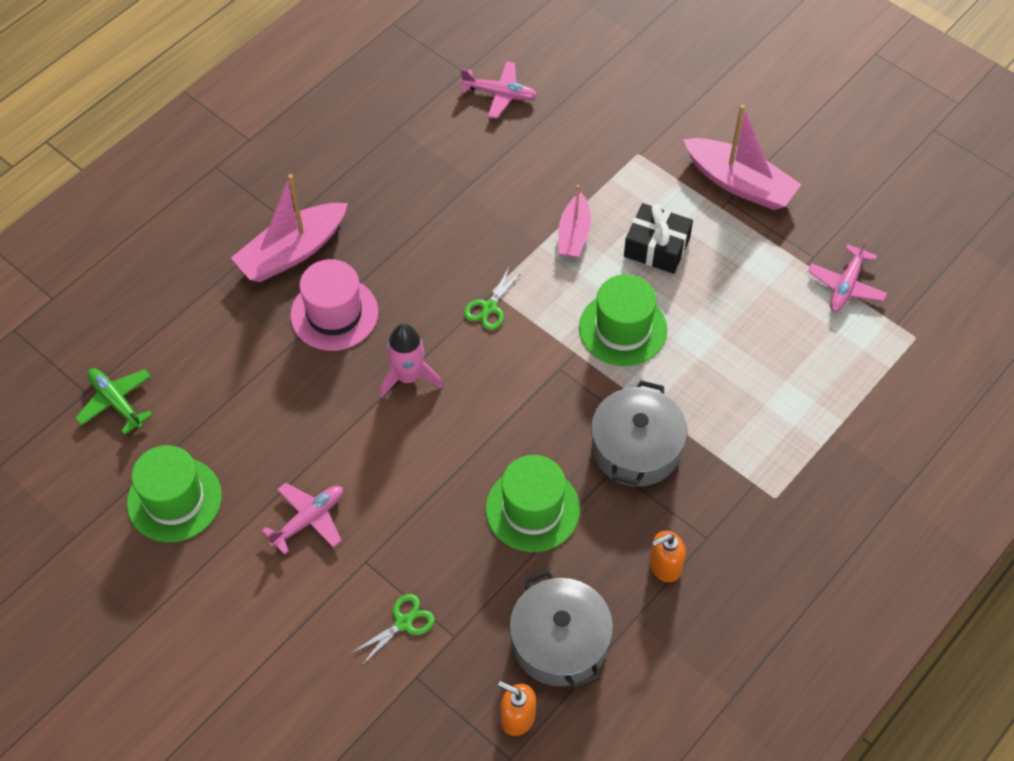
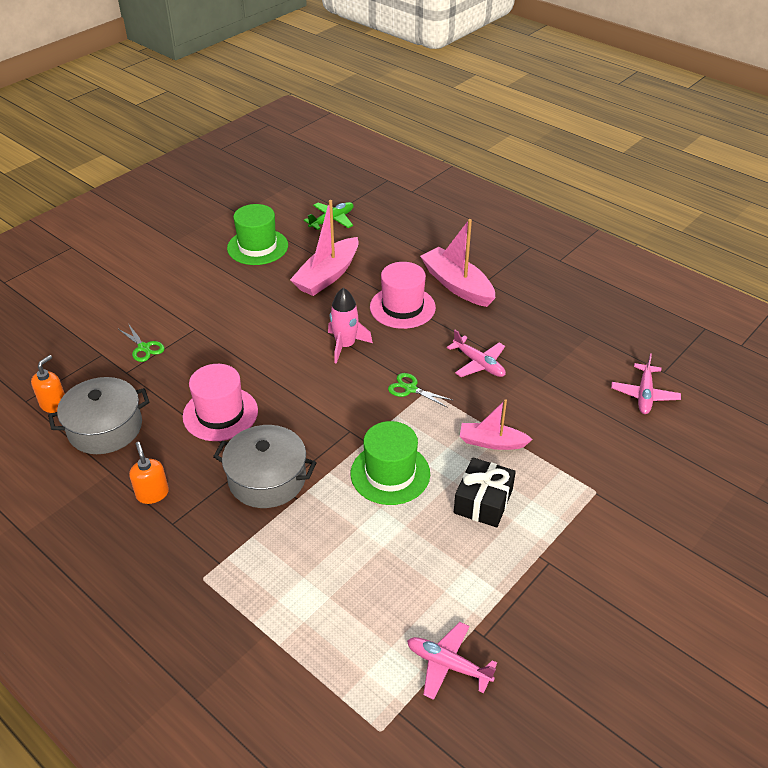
camera: 90 degrees right, 15 degrees down
pink plane [262,483,343,555] -> pink plane moved to [447,330,506,377]
green hat [486,455,580,552] -> pink hat [183,364,258,441]
pink boat [683,104,802,210] -> pink boat moved to [290,200,359,296]

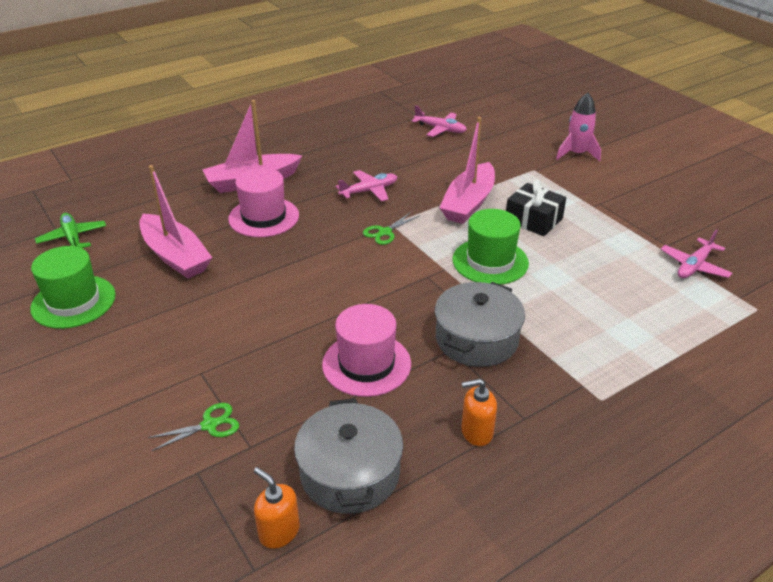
camera: 75 degrees left, 5 degrees down
pink rocket [328,288,373,364] -> pink rocket moved to [556,92,601,161]
pink boat [460,399,533,450] -> pink boat [439,117,495,224], size x1.63

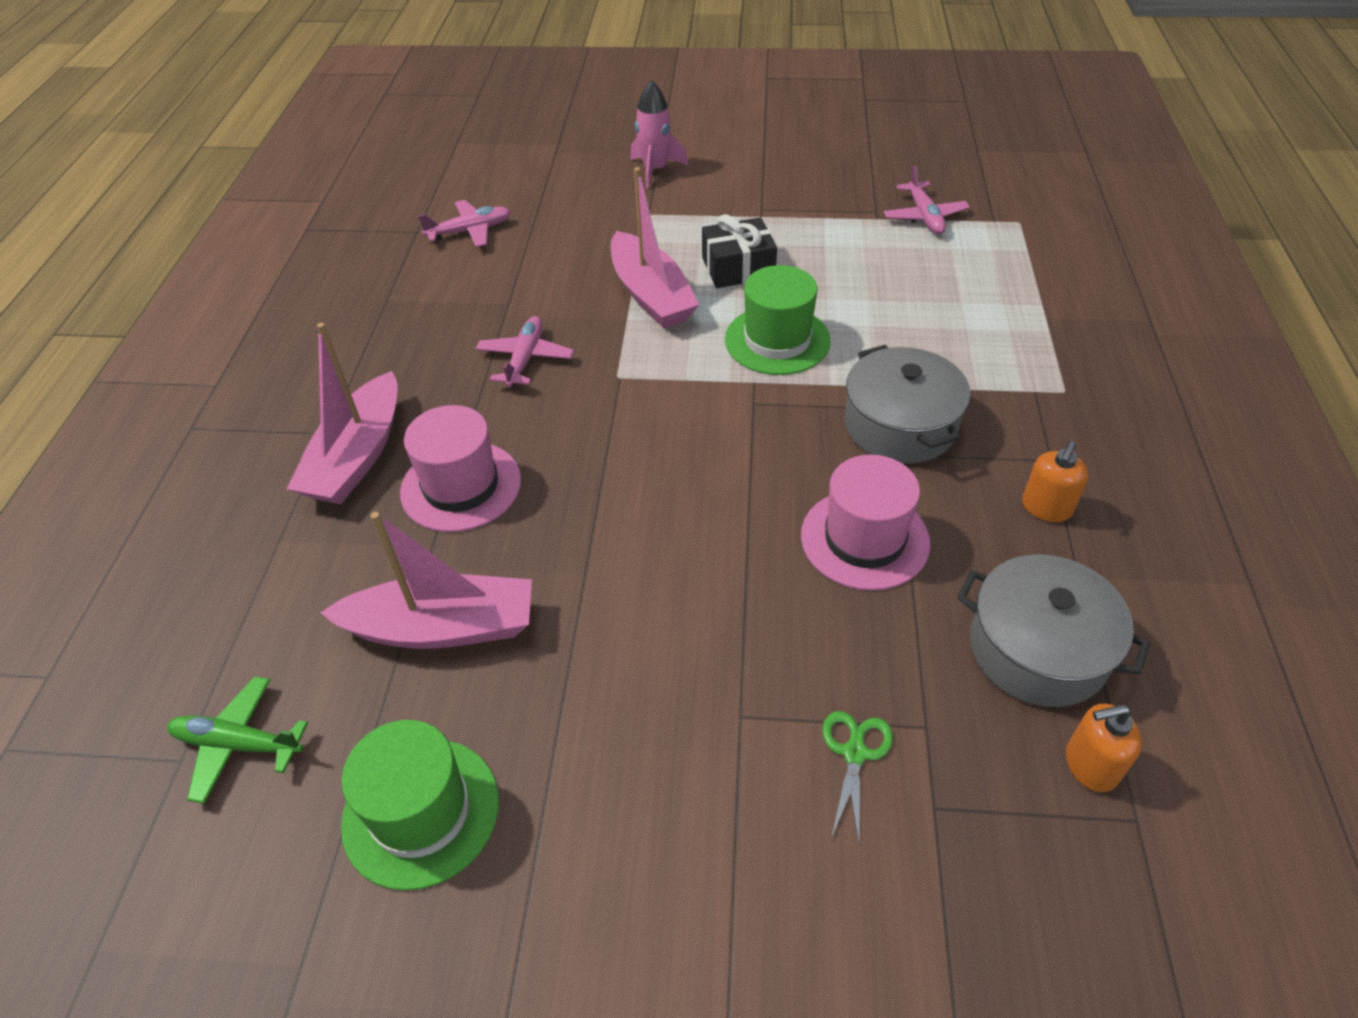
camera: 50 degrees left, 10 degrees up
green scissors [363,212,419,245] -> none

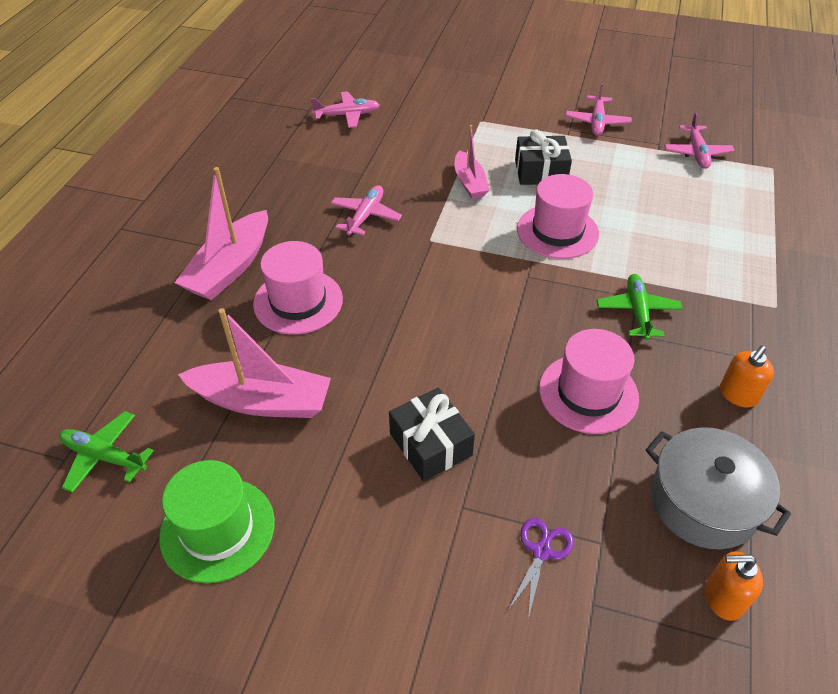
camera: 10 degrees right, 0 degrees up
pink boat [611,167,699,329] -> pink boat [455,125,489,199], size x0.61
pink rocket [630,80,688,189] -> none
green hat [725,265,831,375] -> pink hat [517,174,599,259]
green scissors [822,711,893,842] -> purple scissors [509,518,574,619]
grey pot [845,345,971,464] -> green plane [597,274,682,340]
none -> black gift [389,388,475,481]
none -> pink plane [566,83,631,136]

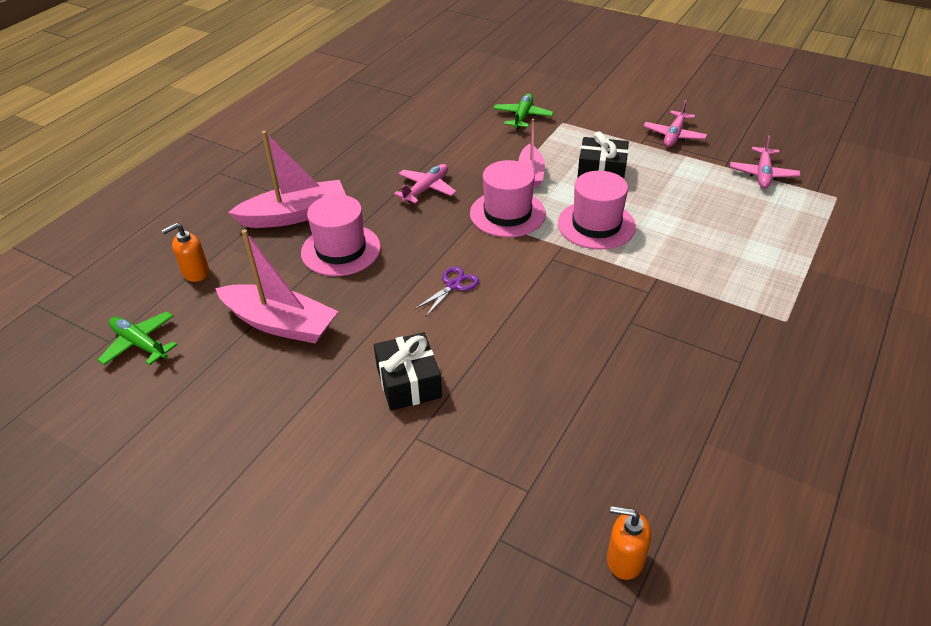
camera: 15 degrees right, 5 degrees down
green hat [159,460,275,583] -> none
pink boat [175,167,268,300] -> pink boat turned 150 degrees counterclockwise [228,131,346,228]
pink plane [311,91,380,128] -> none
purple scissors [509,518,574,619] -> purple scissors moved to [414,266,479,316]
pink hat [539,329,639,434] -> pink hat moved to [470,160,546,237]
green plane [597,274,682,340] -> green plane moved to [493,93,554,129]
grey pot [646,427,791,549] -> none
orange soap dispenser [720,345,774,408] -> orange soap dispenser moved to [162,223,209,282]

